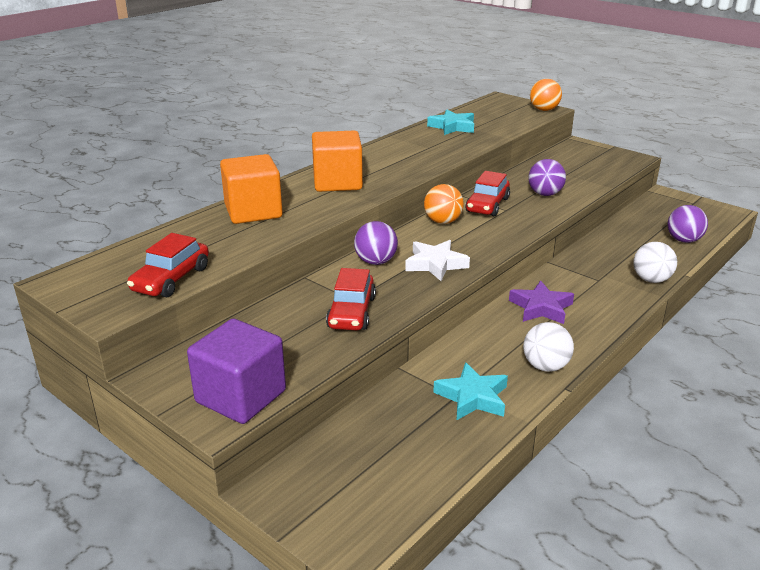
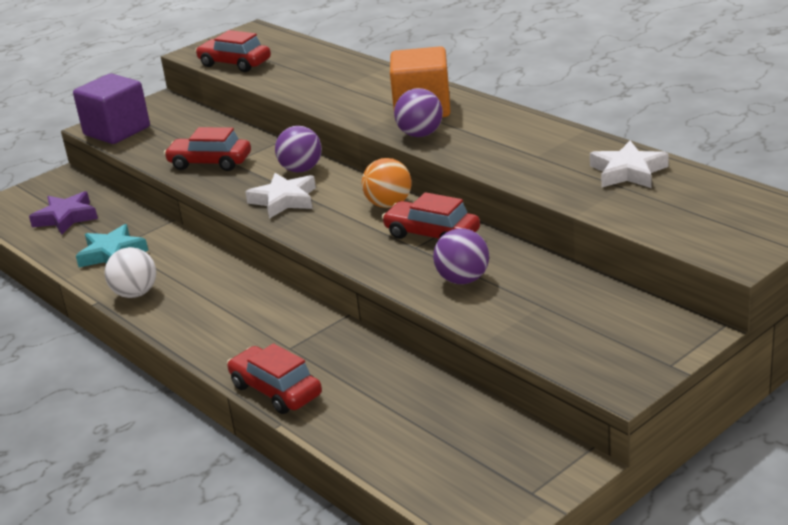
camera: 100 degrees right, 0 degrees up
orange cube [220,154,283,224] -> none
turquoise star [427,110,474,135] -> white star [590,141,669,188]
purple star [509,281,574,324] -> purple star moved to [29,191,98,234]
orange ball [530,79,562,111] -> none
white ball [633,242,677,283] -> red car [227,343,322,414]
purple ball [668,205,708,243] -> purple ball moved to [394,88,443,137]

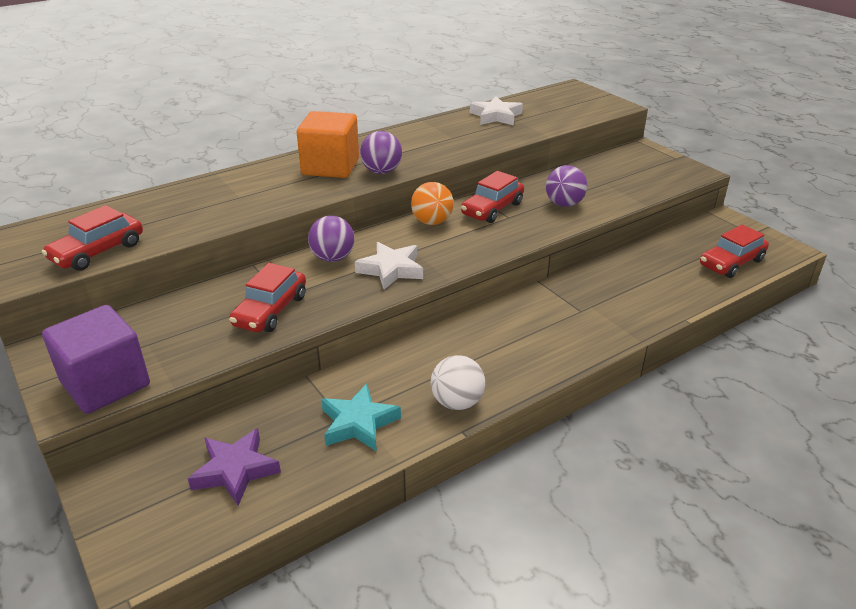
camera: 85 degrees left, 5 degrees up
red car [227,343,322,414] -> red car moved to [700,225,769,278]

